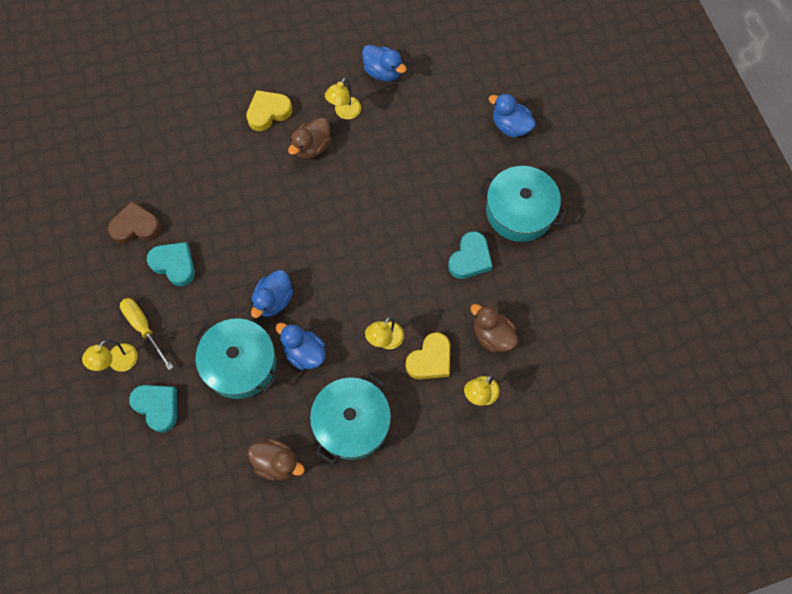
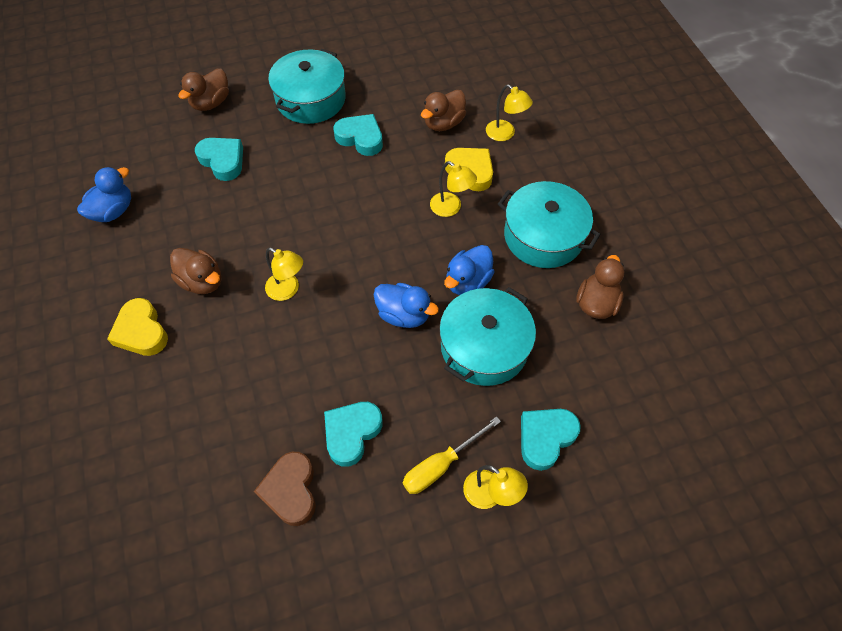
camera: 90 degrees left, 10 degrees down
yellow lamp [325,78,361,119] -> yellow lamp moved to [265,248,303,301]
blue duck [489,93,536,138] -> brown duck [178,69,229,111]
none -> turquoise heart [195,138,243,181]

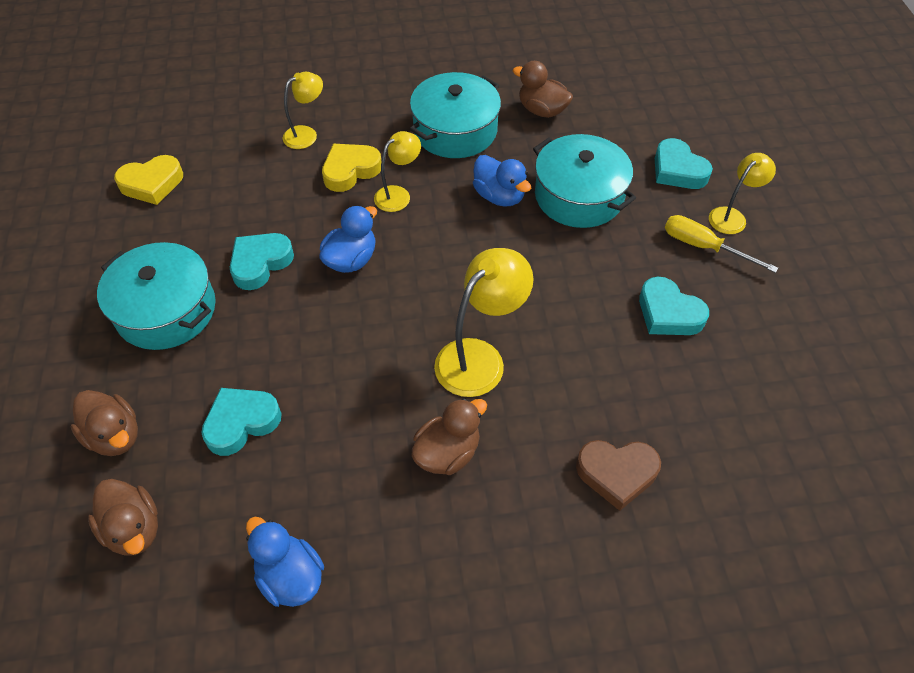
camera: 80 degrees left, 5 degrees down
yellow heart [107,298,168,356] -> yellow heart moved to [114,155,183,205]
brown heart [254,452,316,526] -> brown heart moved to [576,440,661,511]
yellow lamp [265,248,303,301] -> yellow lamp [434,248,533,397], size x1.64
blue duck [374,283,439,328] -> blue duck moved to [319,205,377,273]
yellow screwdriver [403,416,501,494] -> yellow screwdriver turned 150 degrees clockwise [665,215,778,273]
brown duck [421,90,466,131] -> brown duck moved to [88,479,158,556]

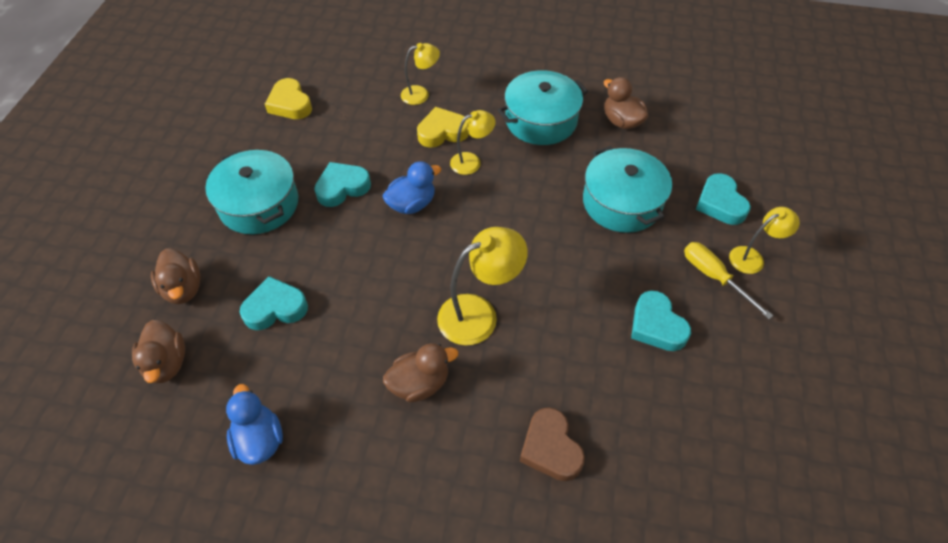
camera: 20 degrees right, 0 degrees up
yellow heart [114,155,183,205] -> yellow heart turned 60 degrees clockwise [265,78,312,119]
blue duck [473,155,531,207] -> none
brown heart [576,440,661,511] -> brown heart turned 45 degrees clockwise [520,407,585,481]

